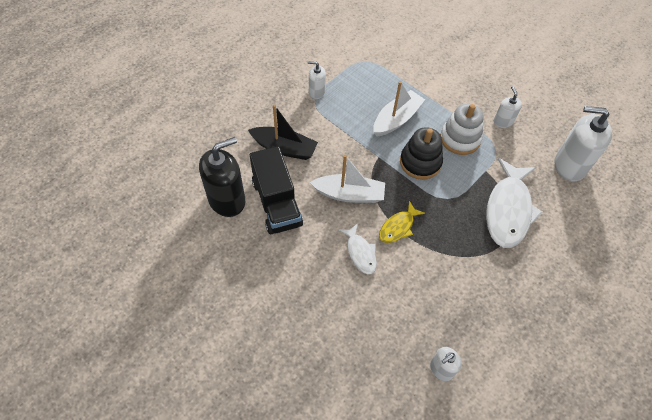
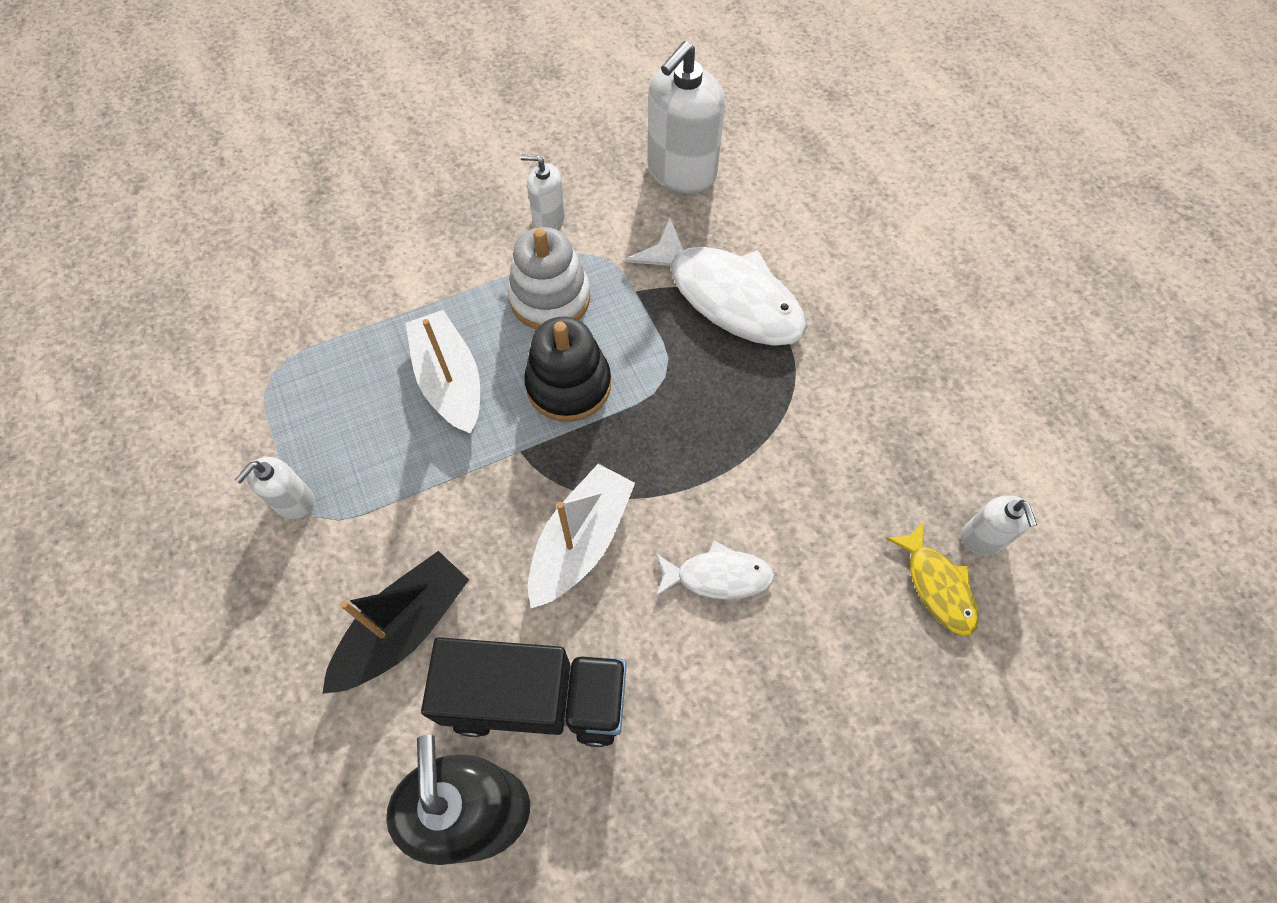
camera: 65 degrees left, 5 degrees up
yellow fish [379,201,425,243] -> yellow fish moved to [886,521,979,636]

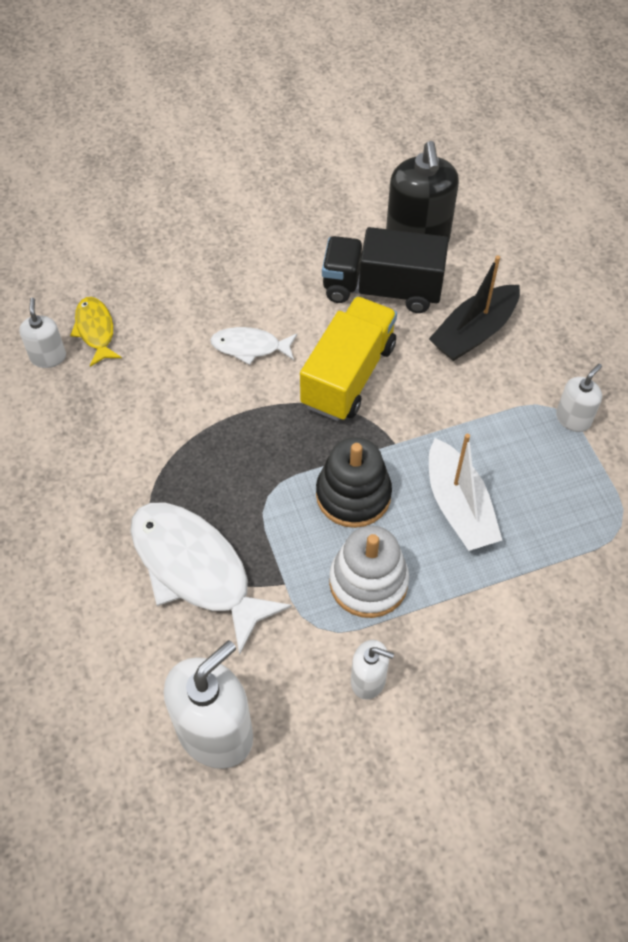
camera: 175 degrees left, 5 degrees down
white boat [528,464,635,608] -> yellow truck [300,296,397,421]

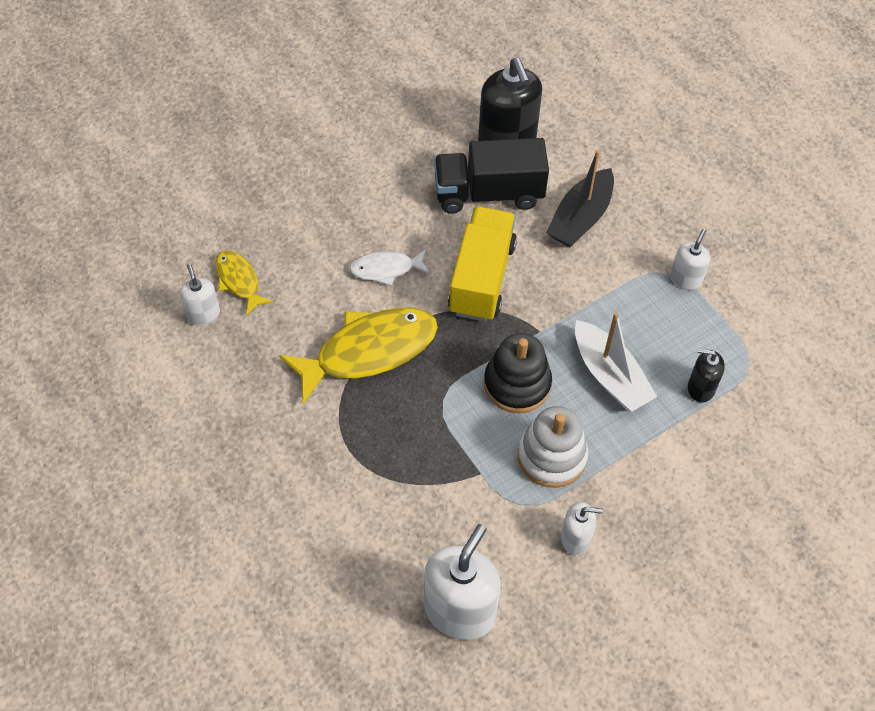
camera: 15 degrees left, 0 degrees up
white fish [130,503,292,655] -> none
none -> yellow fish [279,308,438,404]
none -> black soap dispenser [688,348,725,402]

